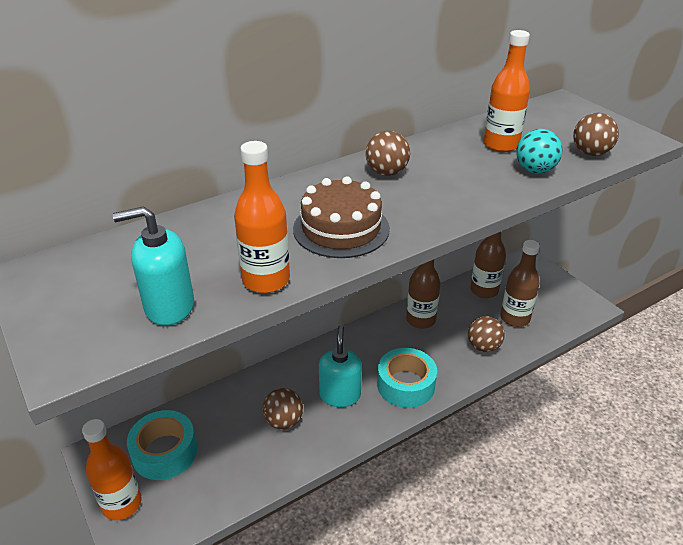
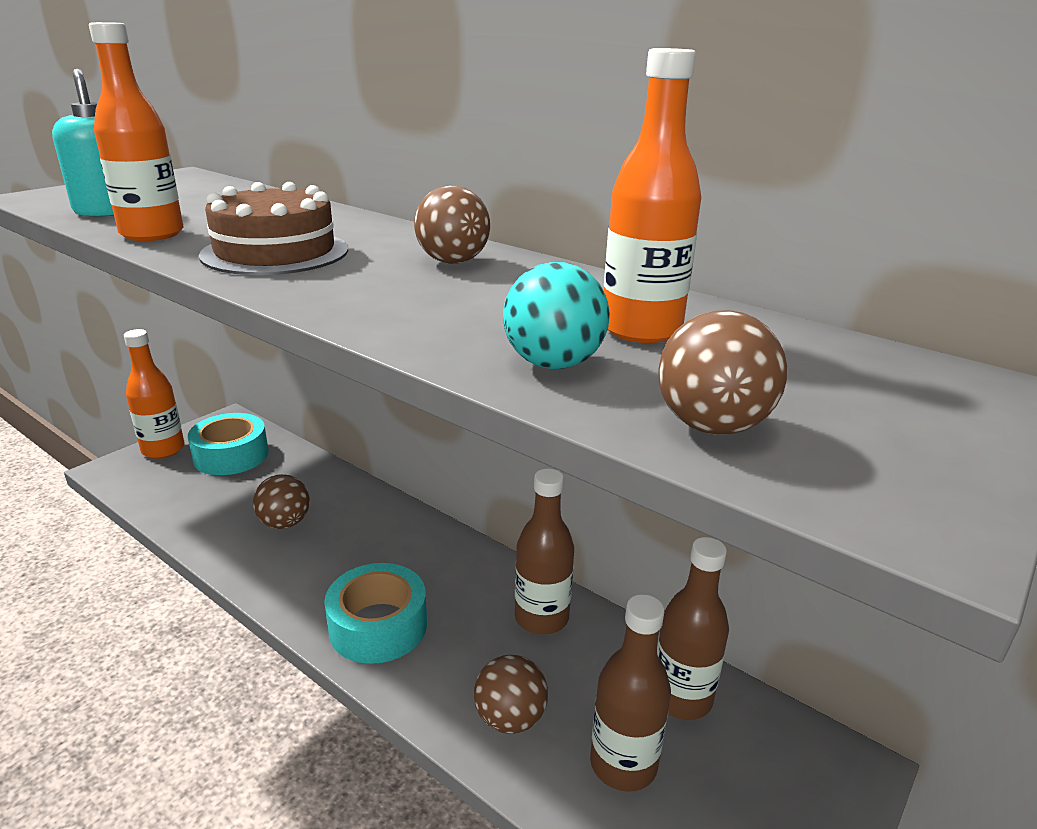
camera: 70 degrees right, 10 degrees down
turquoise soap dispenser [319,325,362,407] -> none

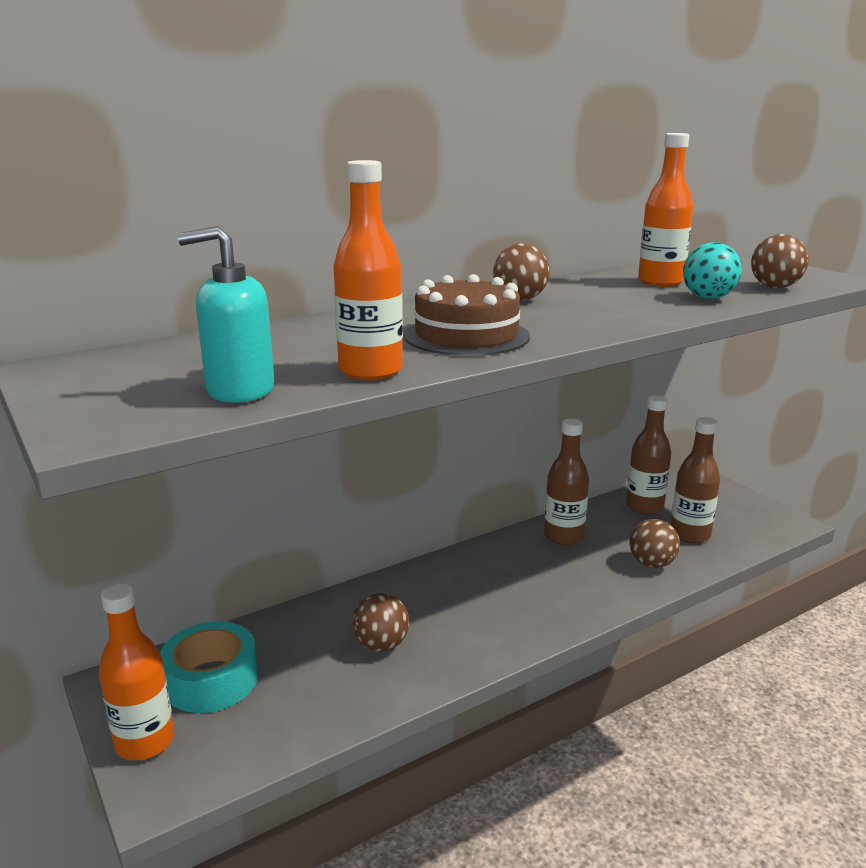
camera: 70 degrees left, 5 degrees down
turquoise tape [324,563,427,664] -> none

